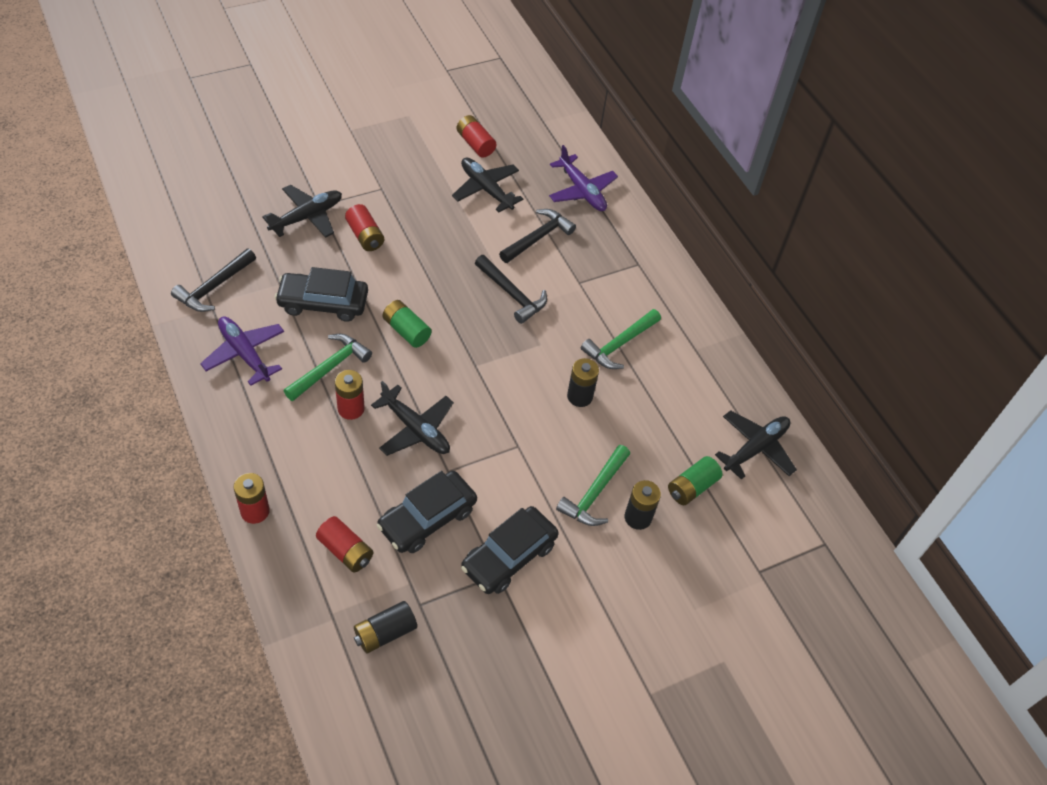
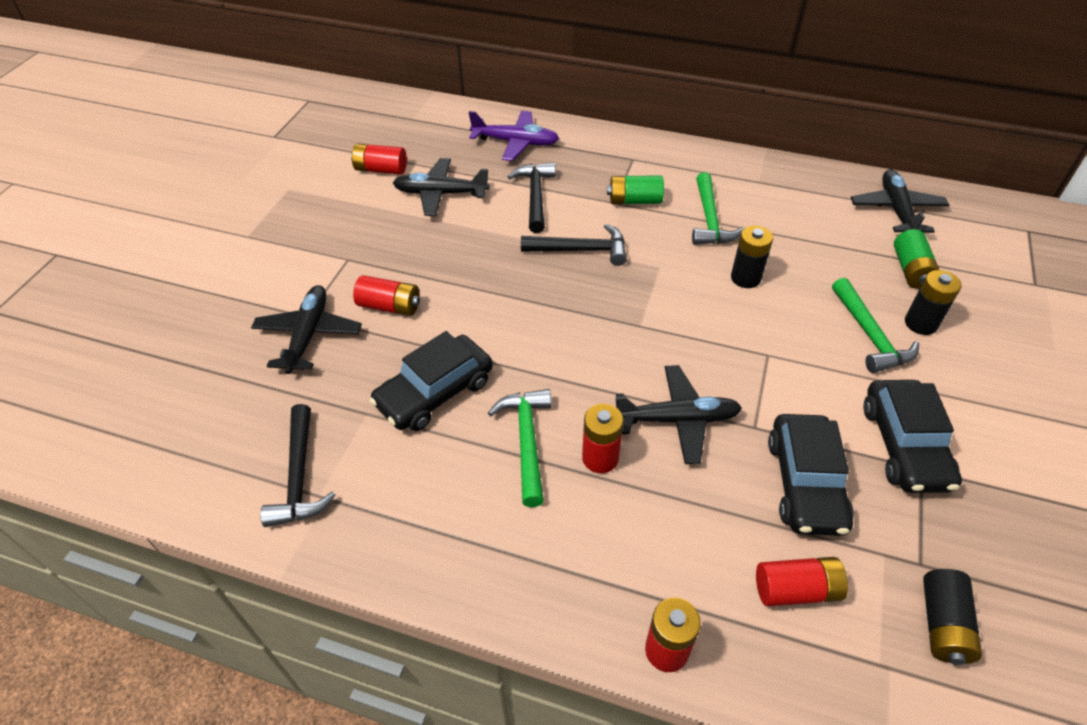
camera: 40 degrees left, 5 degrees down
purple plane [200,316,284,386] -> none
green battery [383,300,432,348] -> green battery moved to [607,175,664,204]

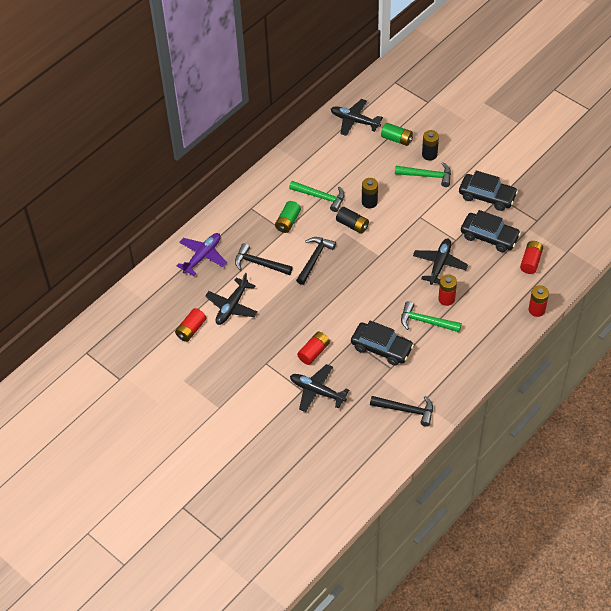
camera: 65 degrees left, 5 degrees up
black car [370,331,493,431] -> black car turned 45 degrees counterclockwise [351,320,414,366]
black battery [923,569,982,665] -> black battery moved to [336,207,369,234]

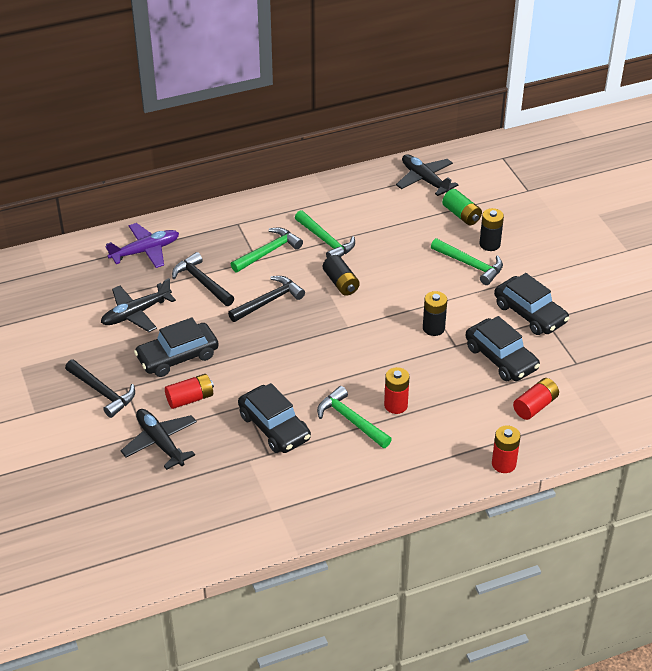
camera: 25 degrees right, 10 degrees down
red battery [175,308,206,342] -> none
green battery [275,201,301,233] -> green hammer [231,227,303,272]
black battery [362,178,378,208] -> black battery moved to [423,291,447,336]
black hammer [370,396,433,427] -> black hammer moved to [65,359,135,418]
black plane [413,239,468,285] -> none
none -> black car [134,317,219,377]

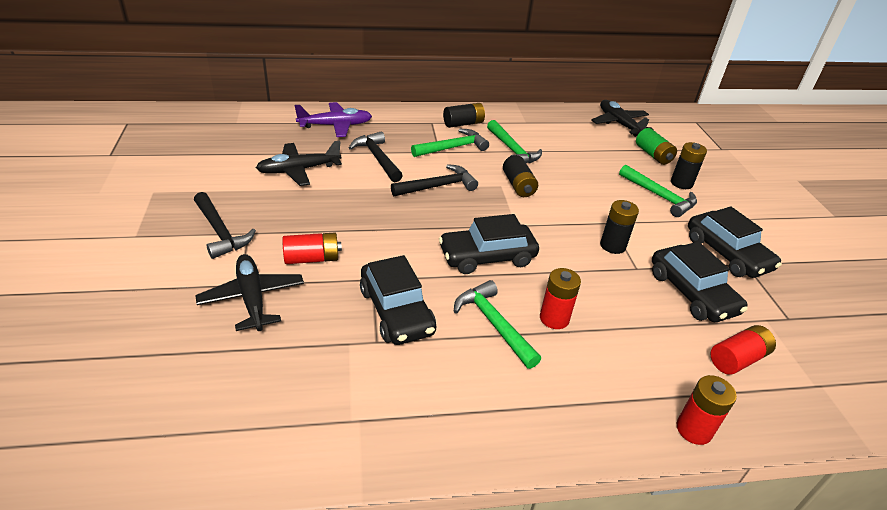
camera: 10 degrees right, 5 degrees down
black car [134,317,219,377] -> black car moved to [439,214,539,274]
none -> black battery [443,103,485,128]

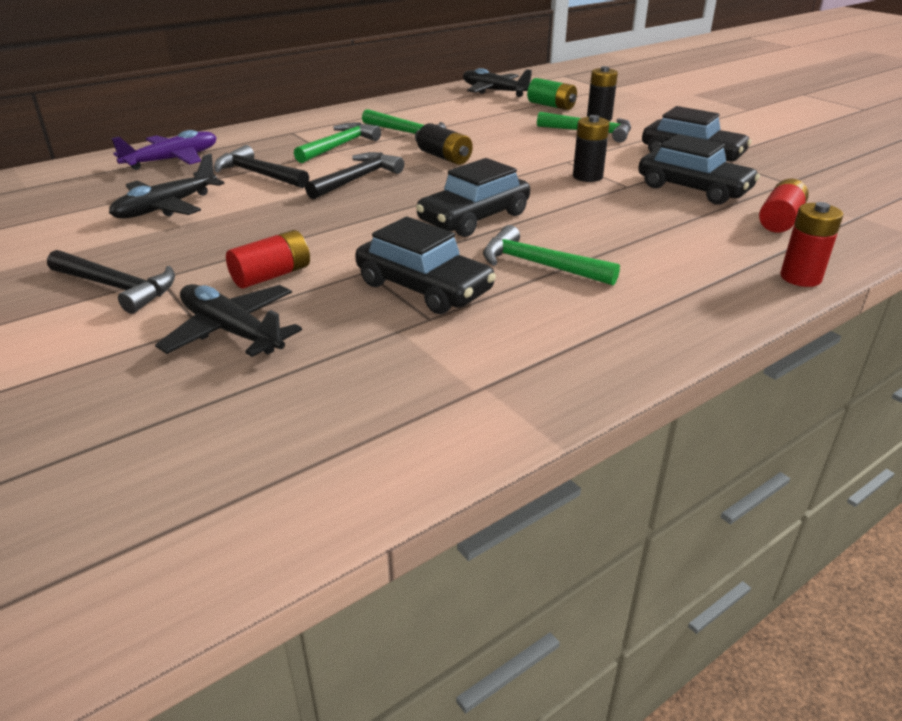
camera: 25 degrees left, 5 degrees down
black battery [443,103,485,128] -> none
red battery [540,268,581,329] -> none

